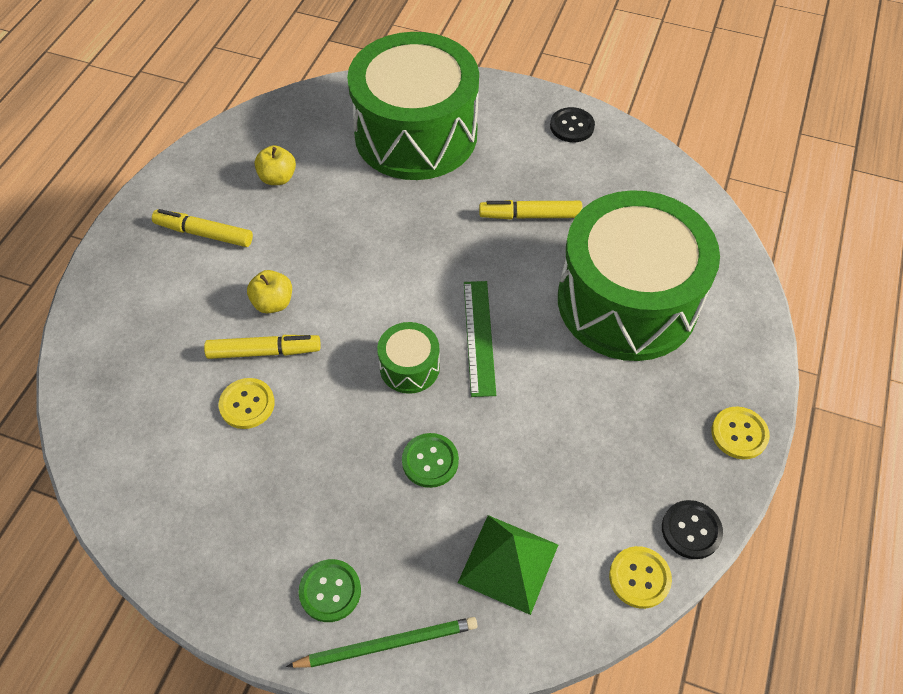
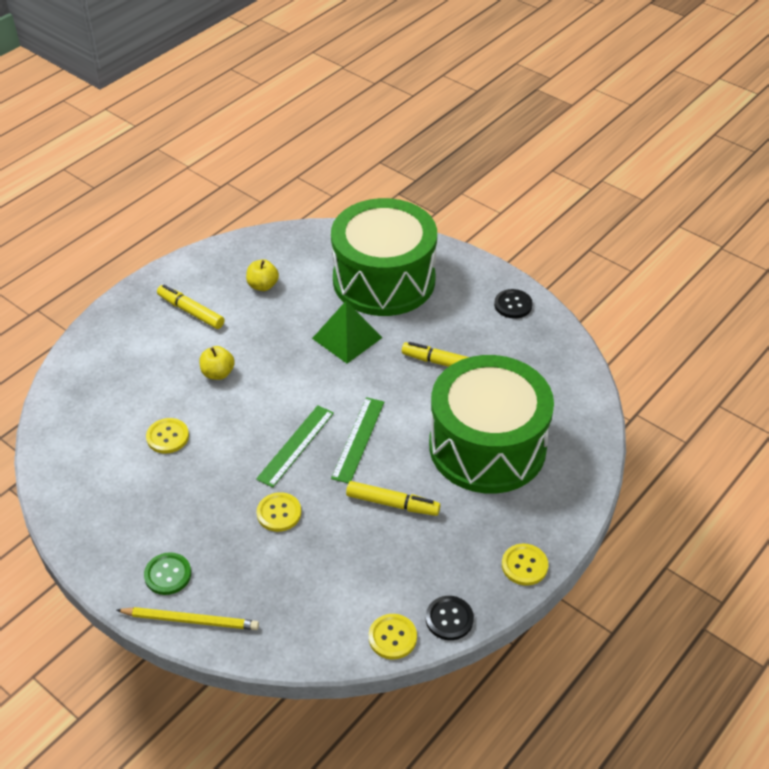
camera: 20 degrees right, 10 degrees down
yellow marker [204,335,321,359] -> yellow marker moved to [346,481,440,516]
green pencil [286,617,477,668] -> yellow pencil [116,607,259,630]
green drum [377,322,440,394] -> green ruler [256,405,334,488]
green button [402,433,459,488] -> yellow button [257,492,301,532]
green pyramid [458,515,558,615] -> green pyramid moved to [312,301,382,364]

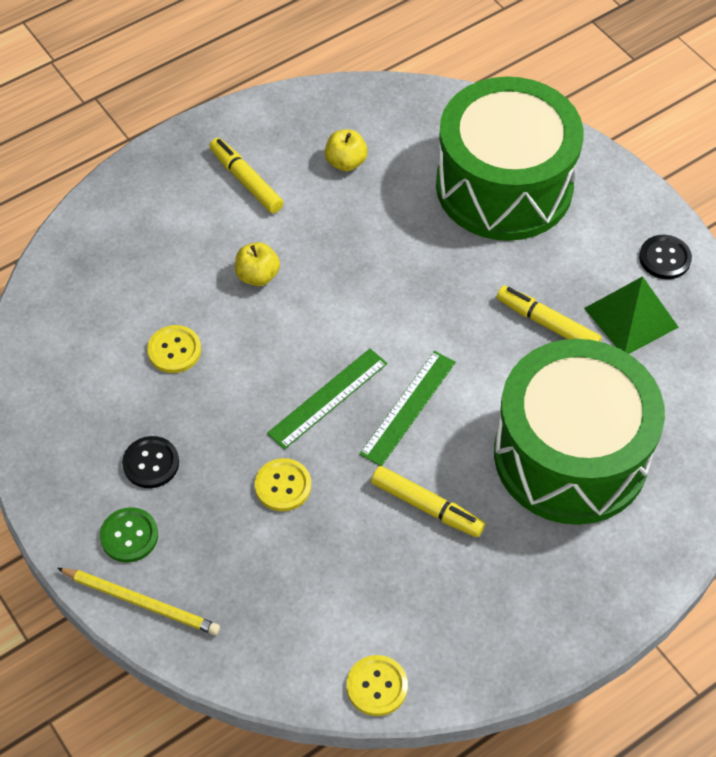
camera: 15 degrees right, 10 degrees up
green pyramid [312,301,382,364] -> green pyramid moved to [584,276,679,354]
black button [426,596,474,640] -> black button moved to [122,436,179,488]
yellow button [502,544,548,586] -> none

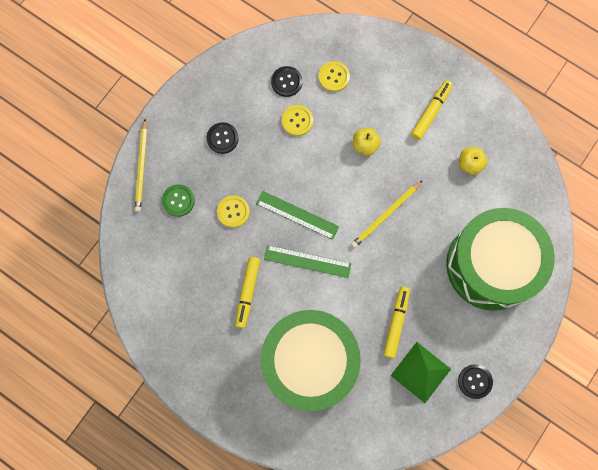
camera: 70 degrees right, 20 degrees up
green button [100,507,158,562] -> green button moved to [162,184,195,217]
yellow button [347,655,408,716] -> yellow button moved to [318,61,350,92]
none -> black button [271,66,302,97]
none -> yellow pencil [351,180,423,248]

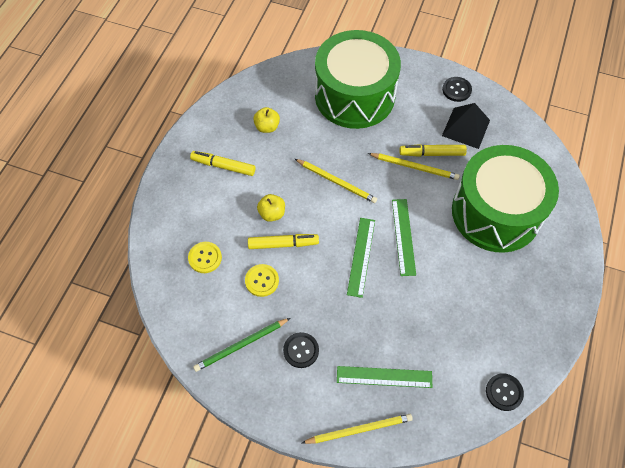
camera: 105 degrees left, 15 degrees down
green button [162,184,195,217] -> green ruler [337,366,432,388]
yellow button [217,195,250,228] -> none
yellow marker [235,257,260,328] -> yellow marker moved to [248,234,319,249]
black button [271,66,302,97] -> black button moved to [486,373,524,411]
green pyramid [390,342,451,403] -> black pyramid [442,103,490,149]
none -> green pencil [193,318,290,372]
none -> yellow pencil [368,153,460,180]

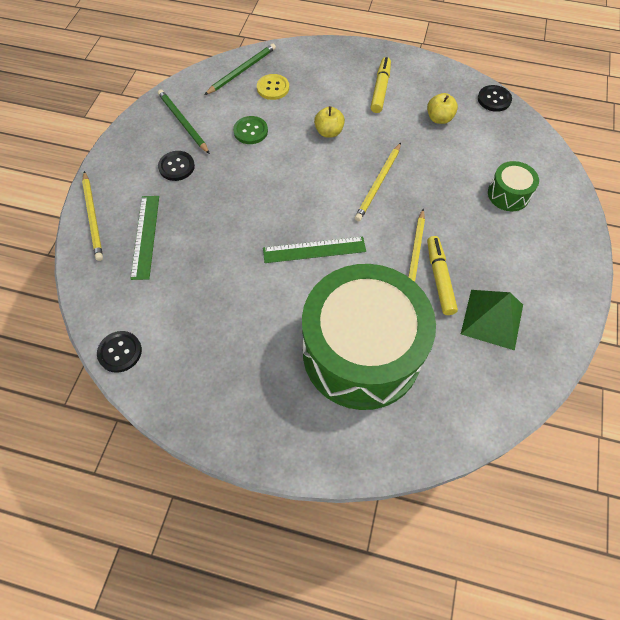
camera: 85 degrees right, 0 degrees up
yellow button [245,264,279,297] -> green button [233,116,268,144]
yellow marker [248,234,319,249] -> none
green drum [315,30,401,129] -> green drum [488,161,539,211], size x0.41
green ruler [347,218,375,298] -> none
black button [442,77,472,102] -> black button moved to [478,85,512,112]
black pyramid [442,103,490,149] -> green pyramid [461,290,523,351]
none -> green pencil [204,43,276,95]

